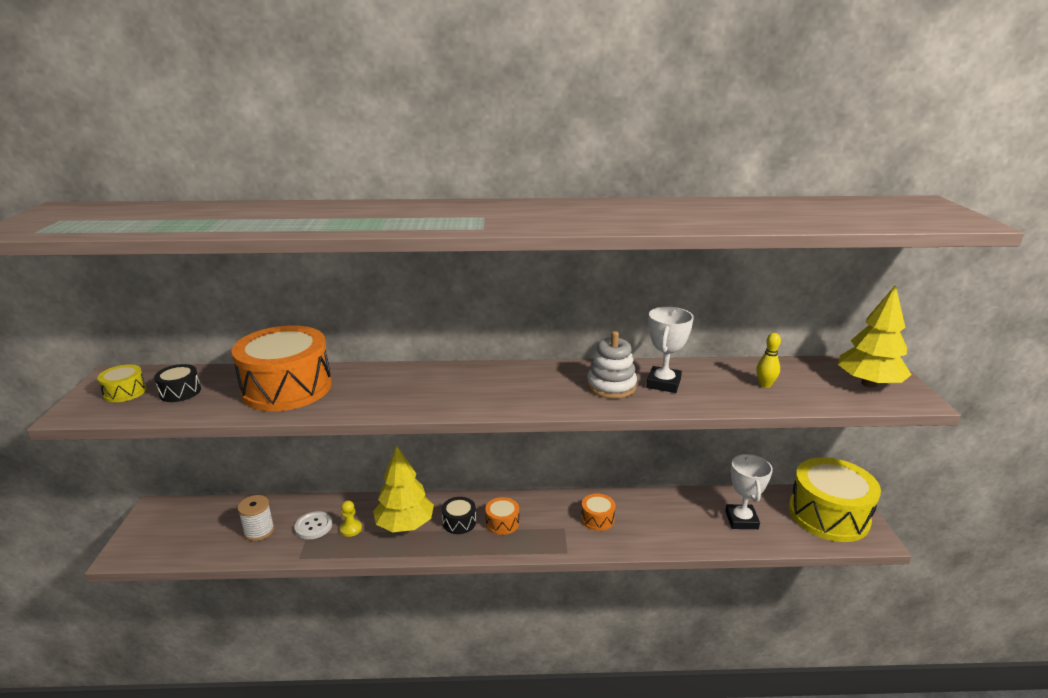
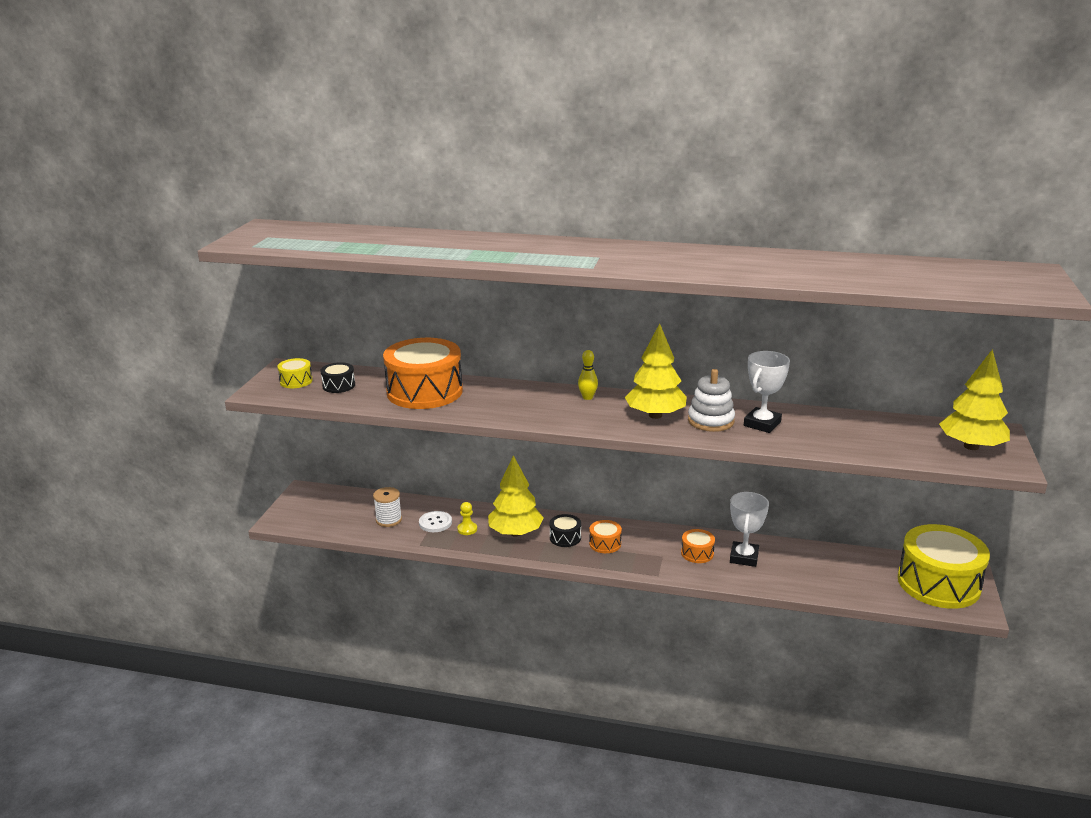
camera: 15 degrees right, 0 degrees up
white trophy [725,454,773,529] -> white trophy moved to [730,492,769,567]
yellow bowling pin [756,333,781,388] -> yellow bowling pin moved to [578,350,598,400]
none -> yellow tree [625,323,687,419]

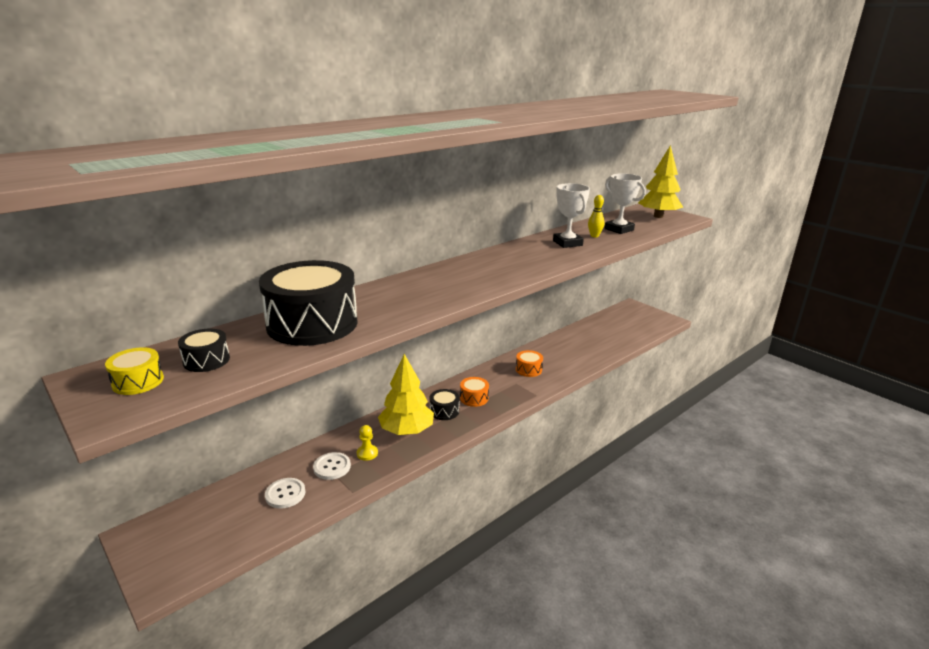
camera: 55 degrees left, 0 degrees up
white spool [373,487,402,527] -> white button [265,478,305,509]
orange drum [383,338,463,409] -> black drum [259,260,358,346]
yellow bowling pin [578,350,598,400] -> yellow bowling pin moved to [588,195,604,237]
yellow tree [625,323,687,419] -> none
white stacking toy [688,369,735,432] -> none
white trophy [730,492,769,567] -> white trophy moved to [605,173,646,234]
yellow drum [898,524,990,609] -> none

